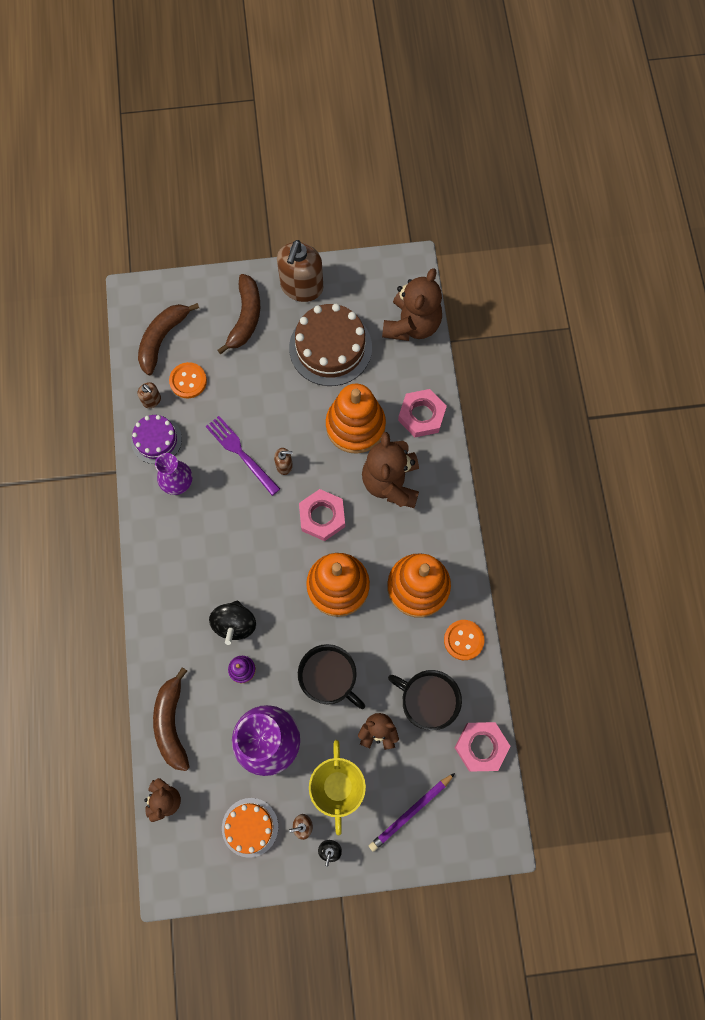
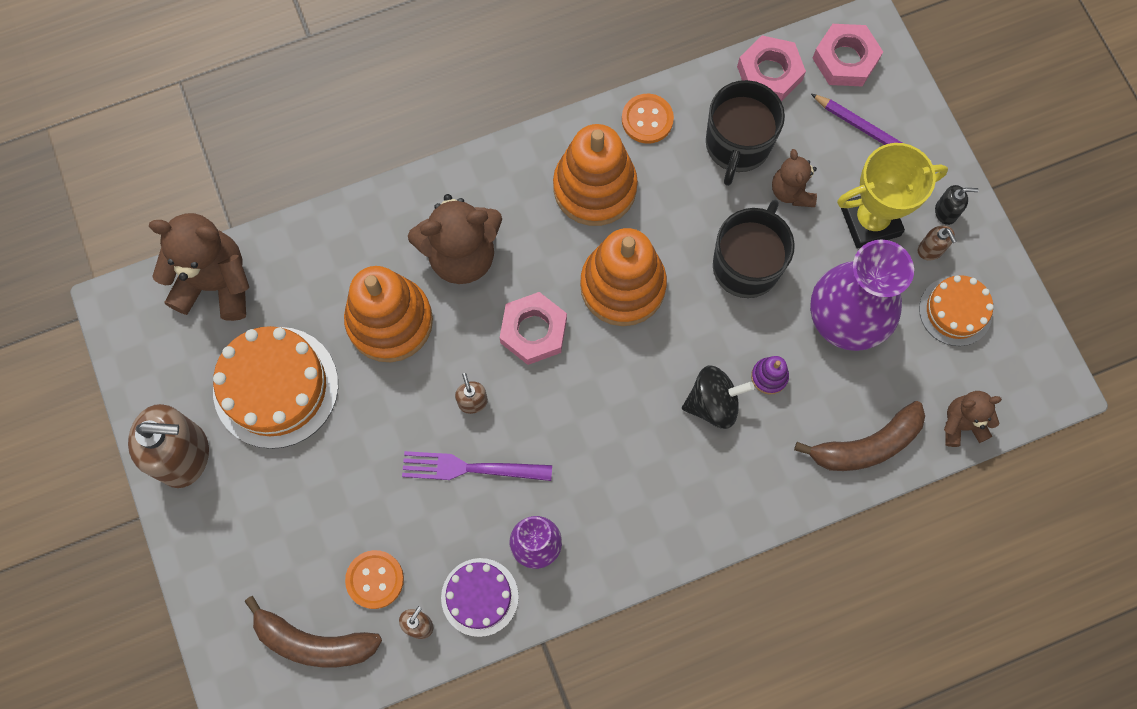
camera: 105 degrees left, 0 degrees up
purple fork [206,416,280,496] -> purple fork turned 60 degrees clockwise [402,451,552,481]
brown banana [218,274,260,354] -> none
brown cake [289,304,372,386] -> orange cake [213,326,338,449]
pink nut [398,389,447,437] -> pink nut moved to [812,24,883,87]

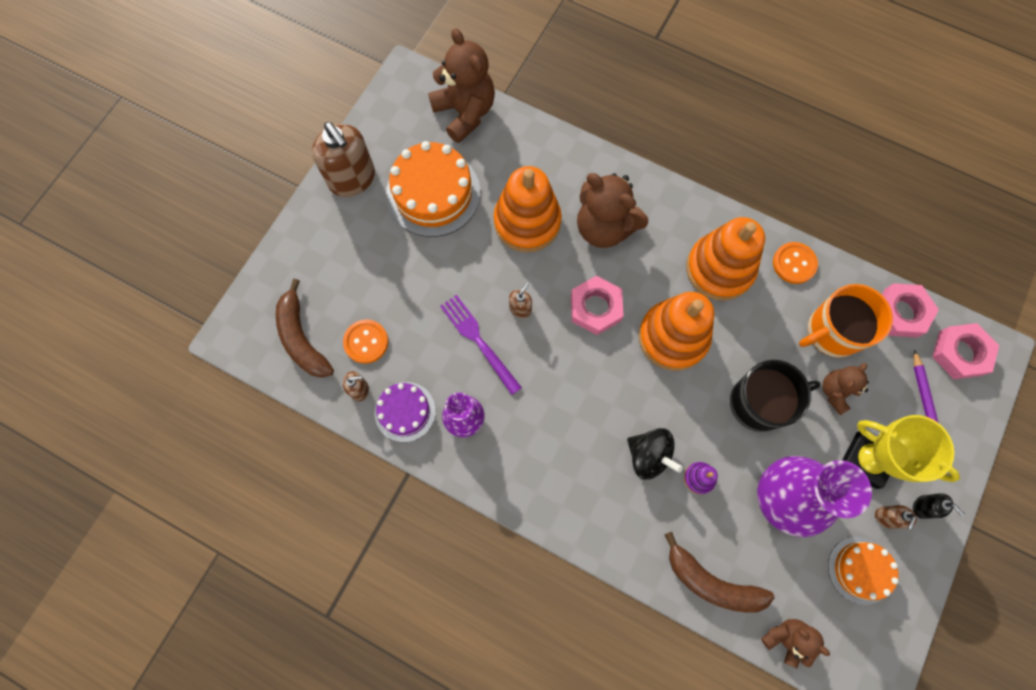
camera: 50 degrees right, 0 degrees up
black mug [706,80,785,186] -> orange mug [799,284,893,358]

